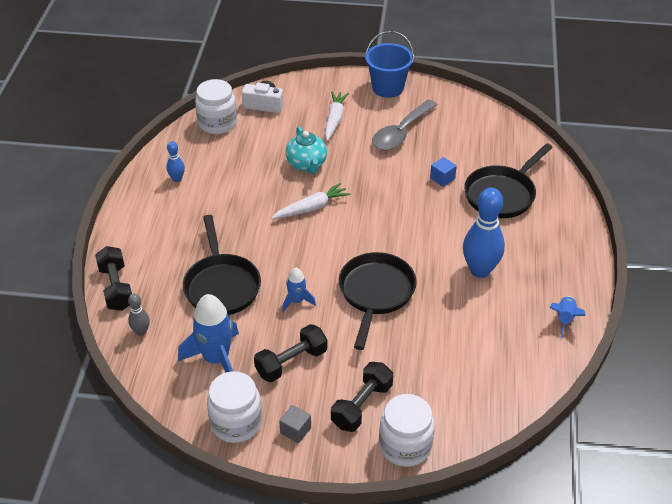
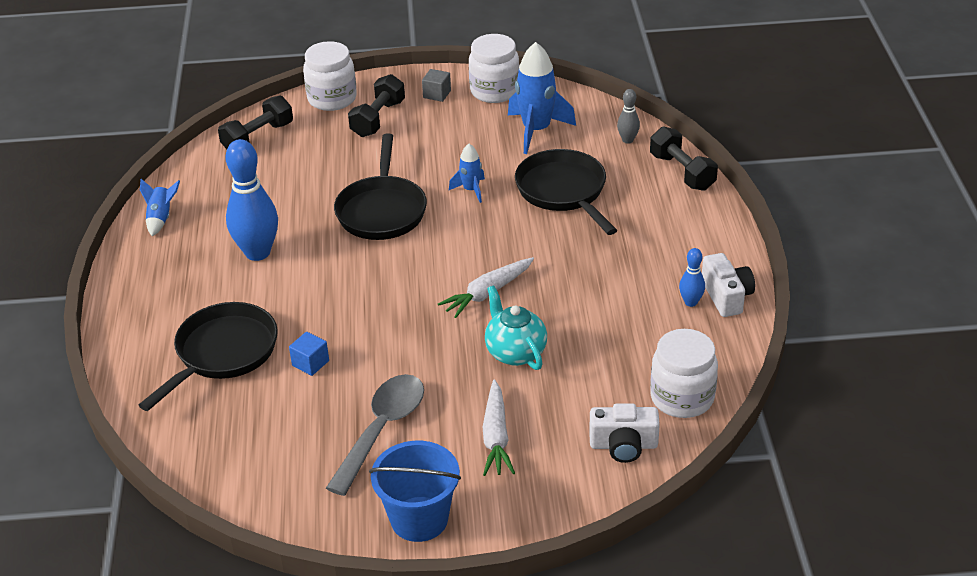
camera: 170 degrees right, 5 degrees down
black dumbbell [254,324,327,382] -> black dumbbell moved to [218,95,293,149]
none -> white camera [702,253,755,317]

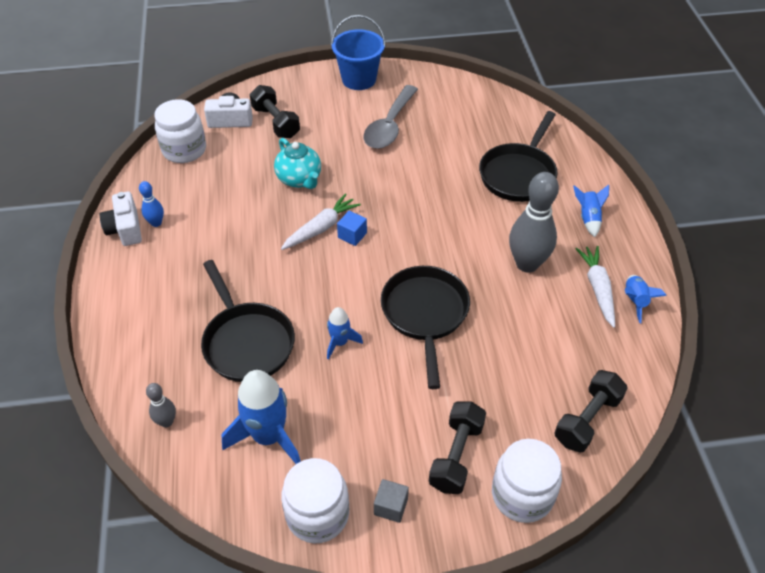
camera: 175 degrees right, 10 degrees up
blue bowling pin [225,139,278,261] -> grey bowling pin [509,172,559,273]
blue cube [289,332,329,376] -> blue cube moved to [337,211,367,246]
white carrot [483,380,515,476] -> white carrot moved to [575,246,615,328]
black dumbbell [650,126,718,191] -> black dumbbell moved to [250,85,300,138]
none -> blue rocket [573,185,609,237]

